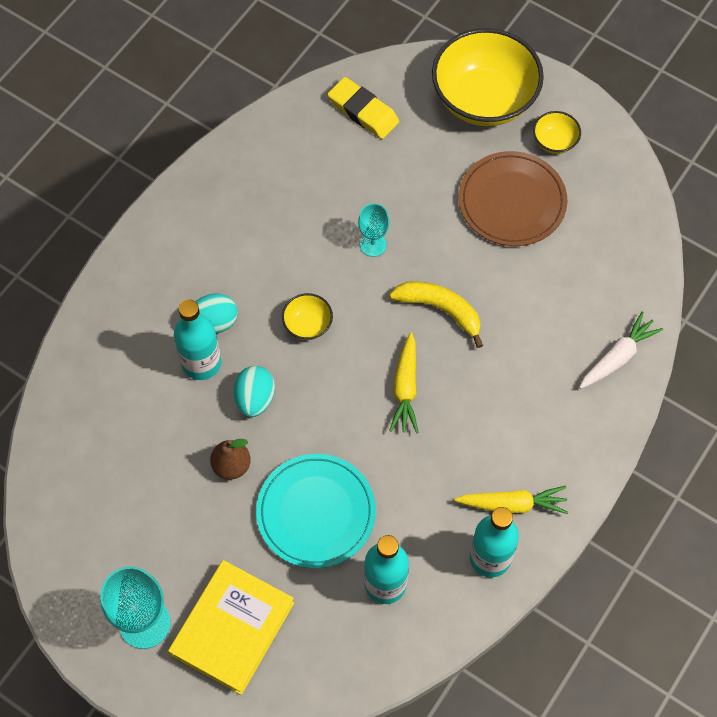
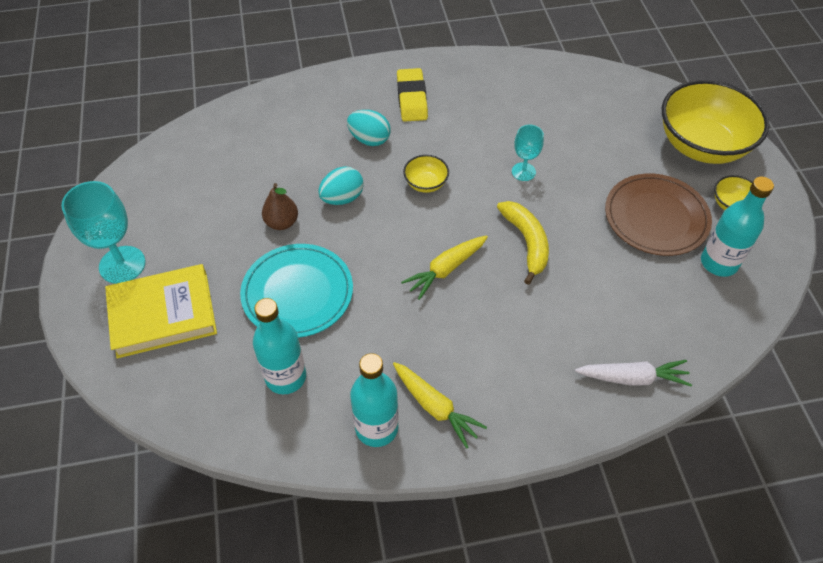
camera: 45 degrees right, 10 degrees down
turquoise bottle [174,299,221,380] -> turquoise bottle moved to [701,177,774,277]
yellow eraser [328,77,399,139] -> yellow eraser moved to [397,68,428,122]

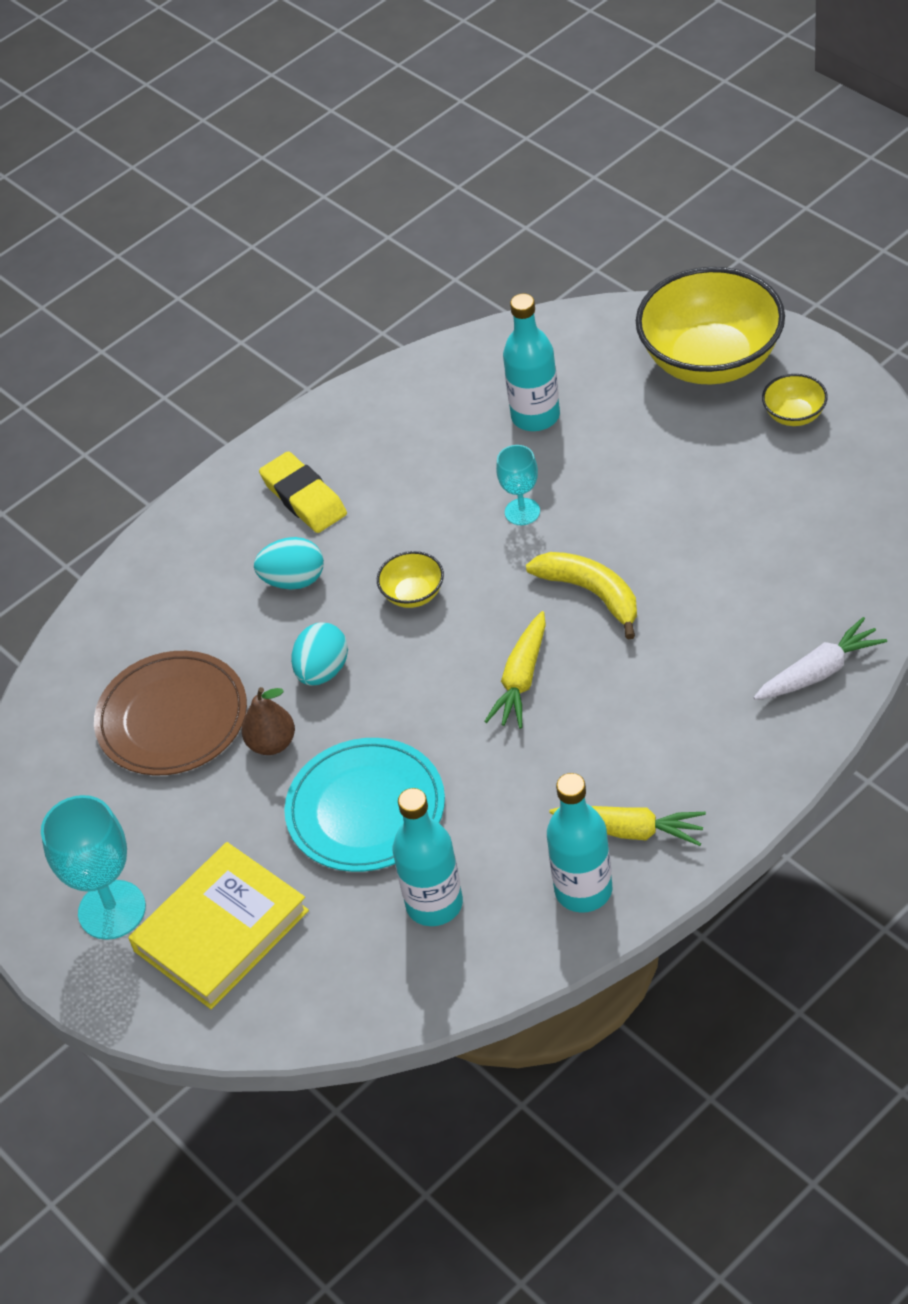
camera: 25 degrees left, 5 degrees down
brown plate [605,174,712,256] -> brown plate moved to [94,651,247,775]
turquoise bottle [701,177,774,277] -> turquoise bottle moved to [503,293,560,431]

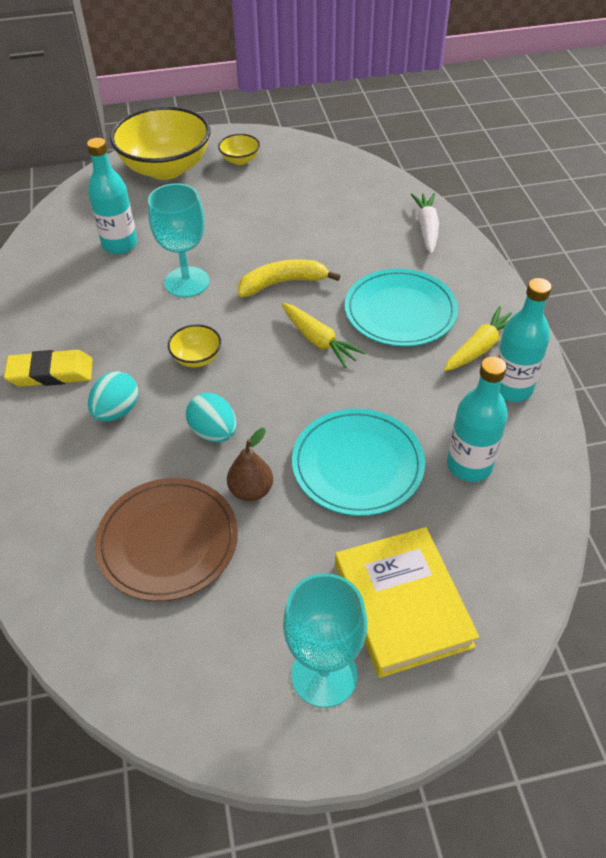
camera: 65 degrees left, 0 degrees up
turquoise goblet [496,445,540,525] -> turquoise goblet [148,183,209,298], size x1.72
none -> turquoise plate [345,269,458,347]

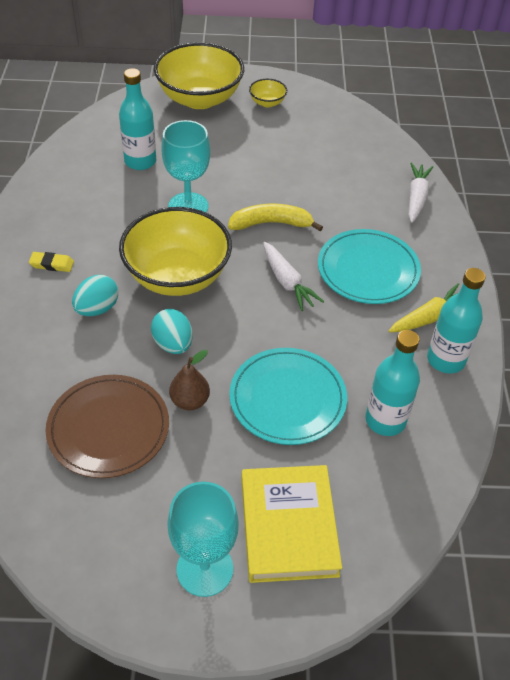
camera: 10 degrees right, 0 degrees up
yellow eraser [4,350,93,387] -> yellow eraser [29,252,74,272], size x0.58
yellow bowl [168,324,221,367] -> yellow bowl [119,207,232,296], size x2.32
yellow carrot [281,303,366,368] -> white carrot [263,242,324,311]

